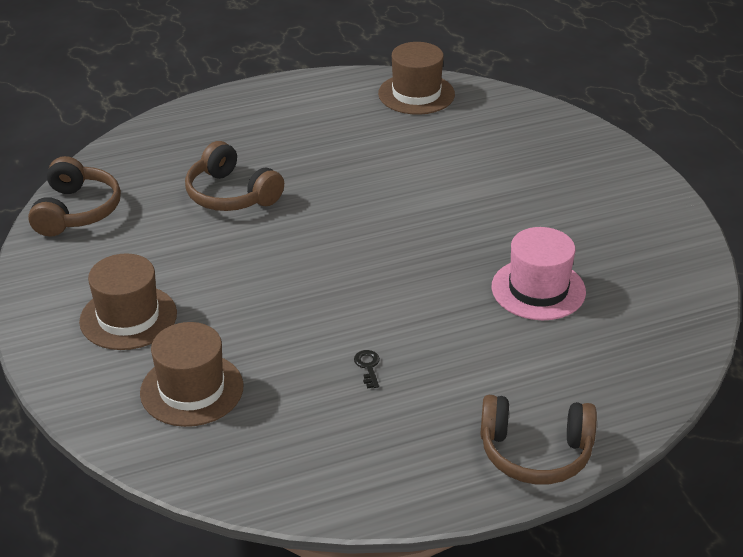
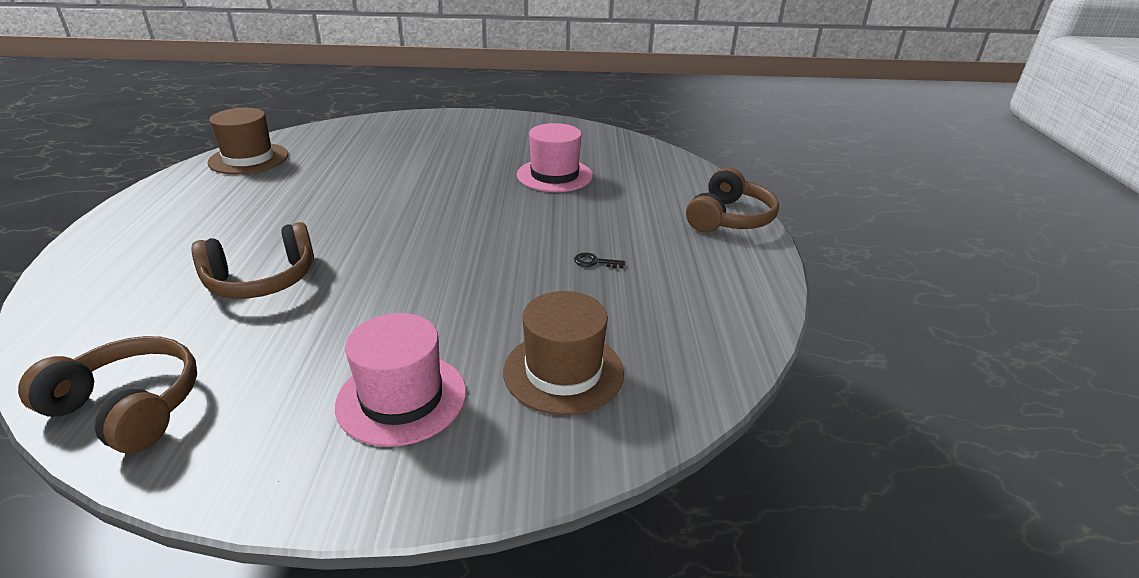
camera: 70 degrees left, 5 degrees down
brown hat [79,253,177,350] -> pink hat [335,313,466,447]

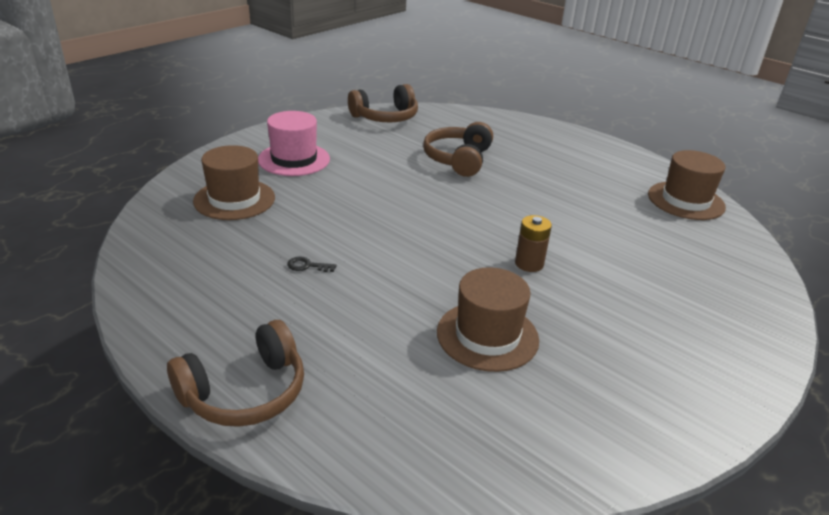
camera: 130 degrees right, 0 degrees up
pink hat [517,123,593,192] -> brown hat [437,267,539,372]
black key [574,253,625,269] -> black key turned 135 degrees counterclockwise [287,256,337,272]
brown headphones [686,167,779,232] -> brown headphones turned 105 degrees counterclockwise [167,320,304,427]
none -> brown battery [515,215,552,272]

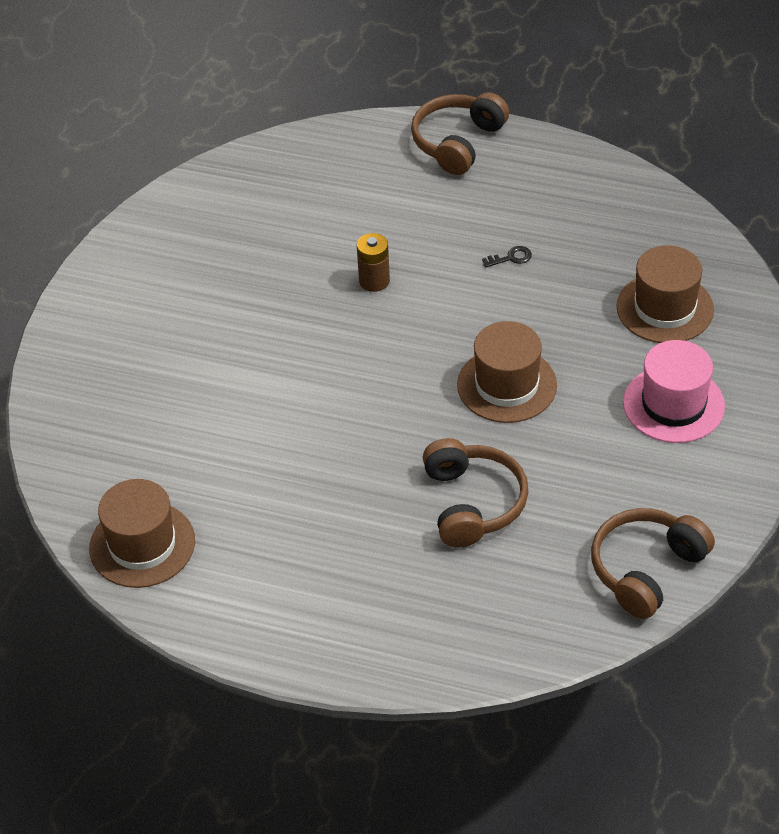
camera: 160 degrees right, 15 degrees up
brown hat [437,267,539,372] -> brown hat moved to [457,321,557,423]
brown battery [515,215,552,272] -> brown battery moved to [357,233,390,292]

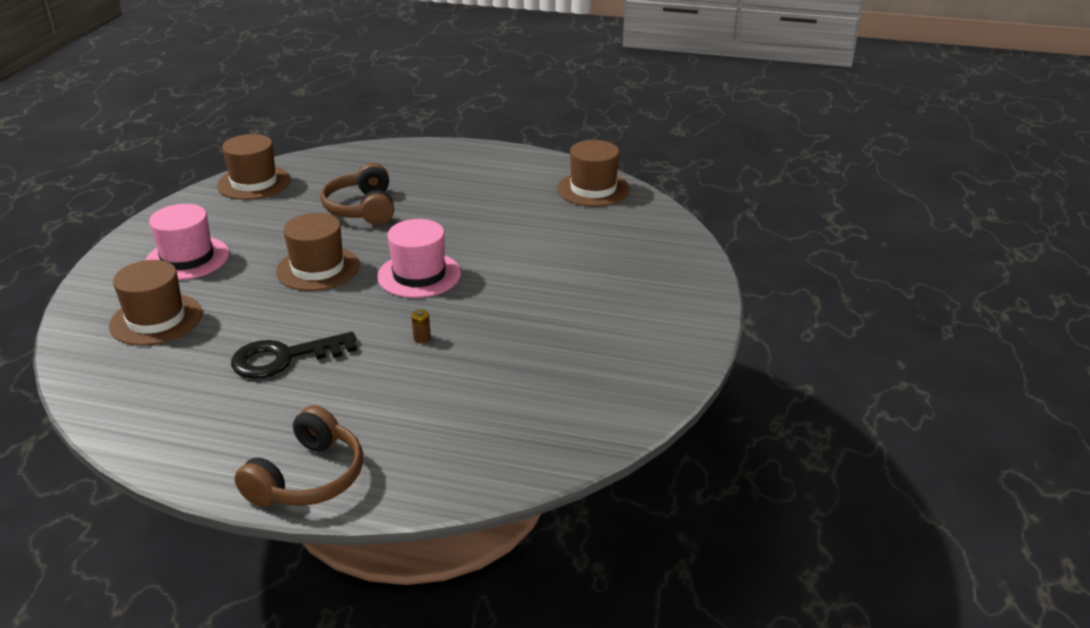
camera: 175 degrees right, 15 degrees down
brown battery [357,233,390,292] -> brown battery [411,310,431,343], size x0.58
black key [482,246,532,268] -> black key [231,332,357,379], size x2.47
brown headphones [591,508,715,619] -> brown hat [217,134,291,200]
none -> pink hat [377,219,461,298]

